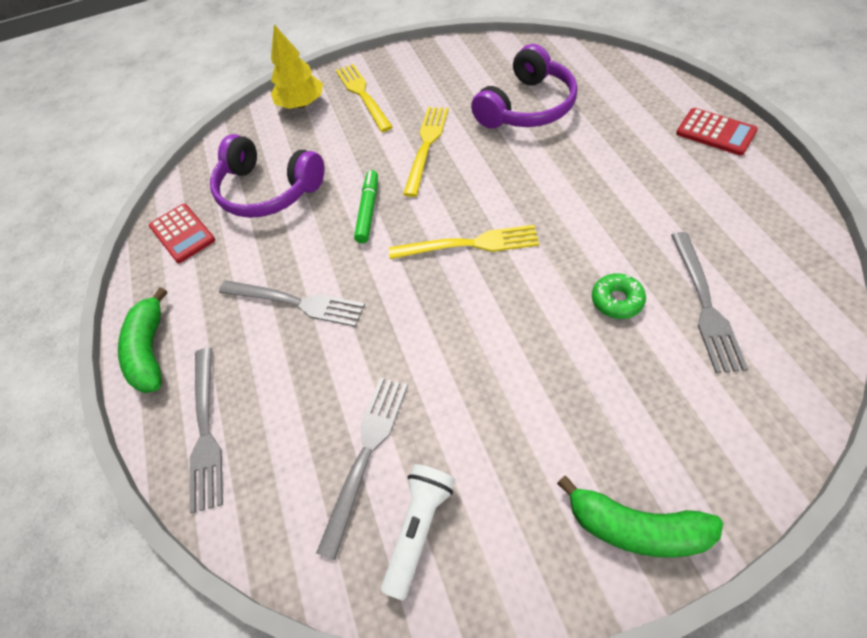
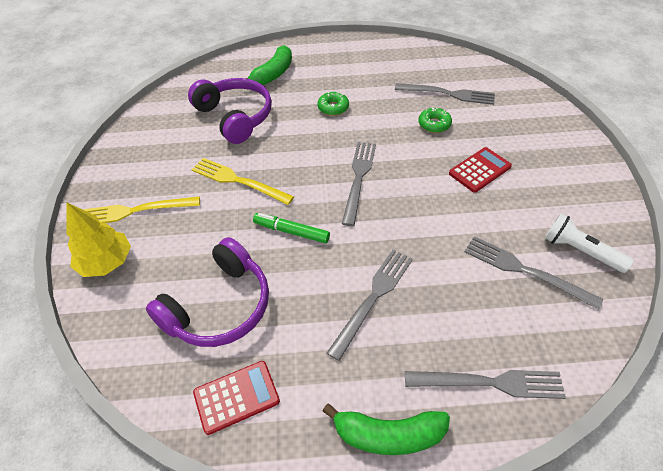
camera: 80 degrees left, 5 degrees down
yellow fork [389,225,539,259] -> grey fork [342,142,376,226]
green banana [557,476,723,558] -> green banana moved to [245,45,292,85]
red calculator [676,108,758,155] -> red calculator moved to [449,147,512,193]
none -> green donut [317,92,349,116]

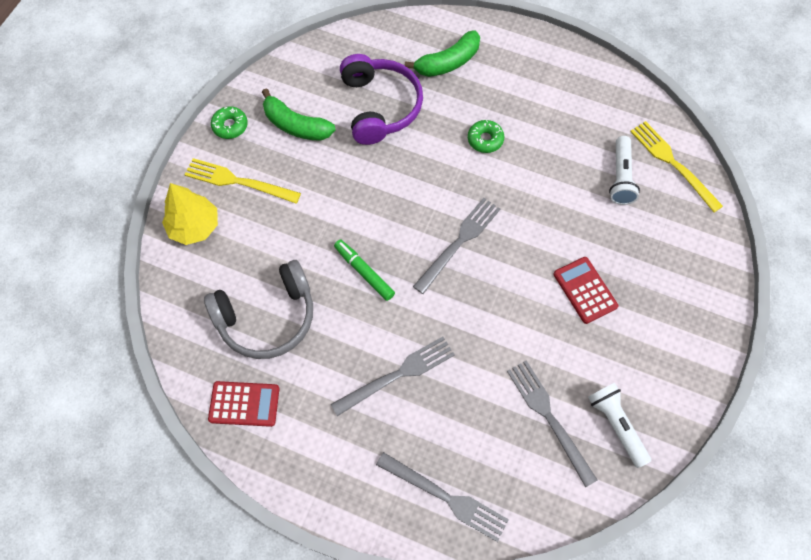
camera: 25 degrees right, 15 degrees up
purple headphones [146,237,269,347] -> grey headphones [204,260,313,359]
yellow fork [191,158,294,205] -> yellow fork moved to [630,121,723,212]
green banana [323,403,450,455] -> green banana moved to [262,89,336,141]
grey fork [395,83,495,105] -> white flashlight [609,136,640,205]
green donut [419,108,452,133] -> green donut moved to [211,106,248,139]
red calculator [449,147,512,193] -> red calculator turned 105 degrees counterclockwise [554,257,618,324]

